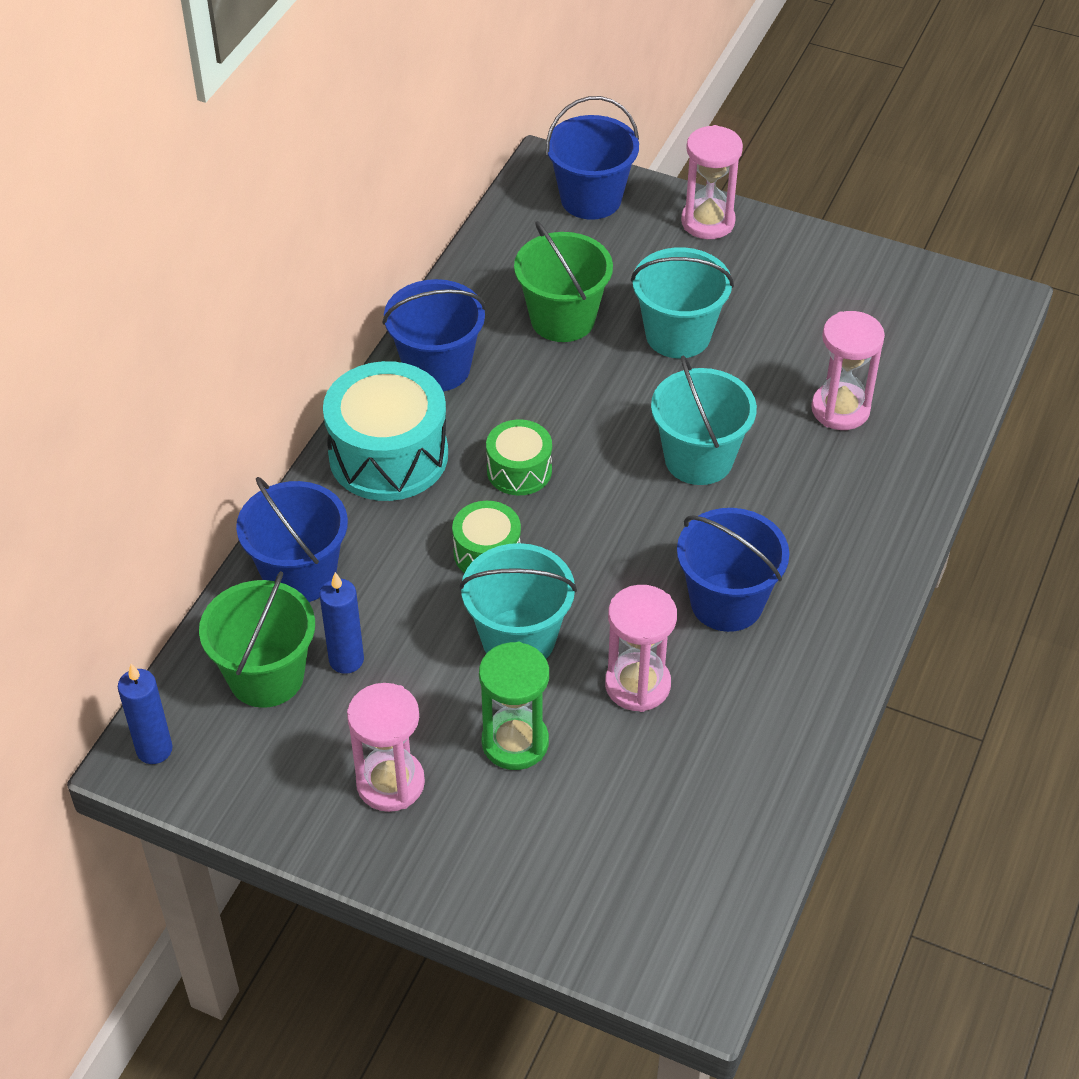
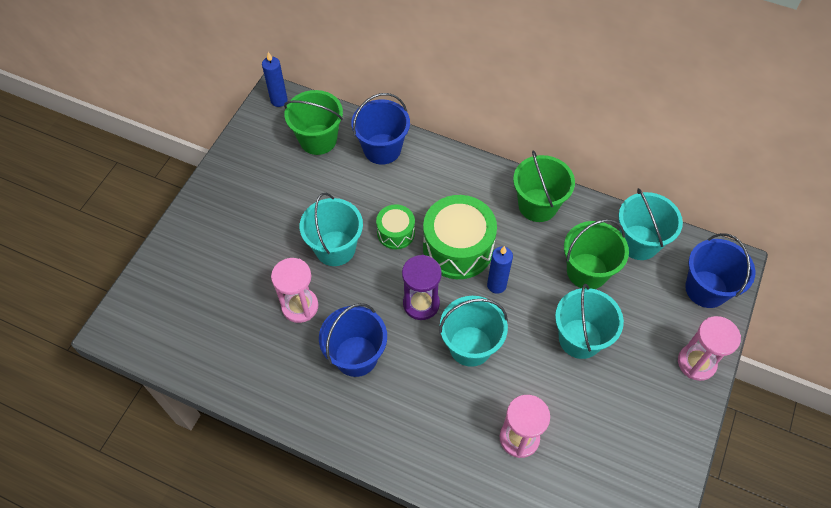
camera: 90 degrees right, 10 degrees up
blue candle [320,572,364,674] -> blue candle moved to [487,246,513,294]
turquoise drum [323,361,448,501] -> none
pink hourglass [347,683,425,812] -> none
blue bucket [382,279,486,391] -> green bucket [513,150,575,222]
green hourglass [479,642,549,770] -> none
green drum [486,419,552,495] -> green drum [423,195,497,279], size x1.84
none -> purple hourglass [402,255,442,320]
none -> turquoise bucket [619,188,683,260]

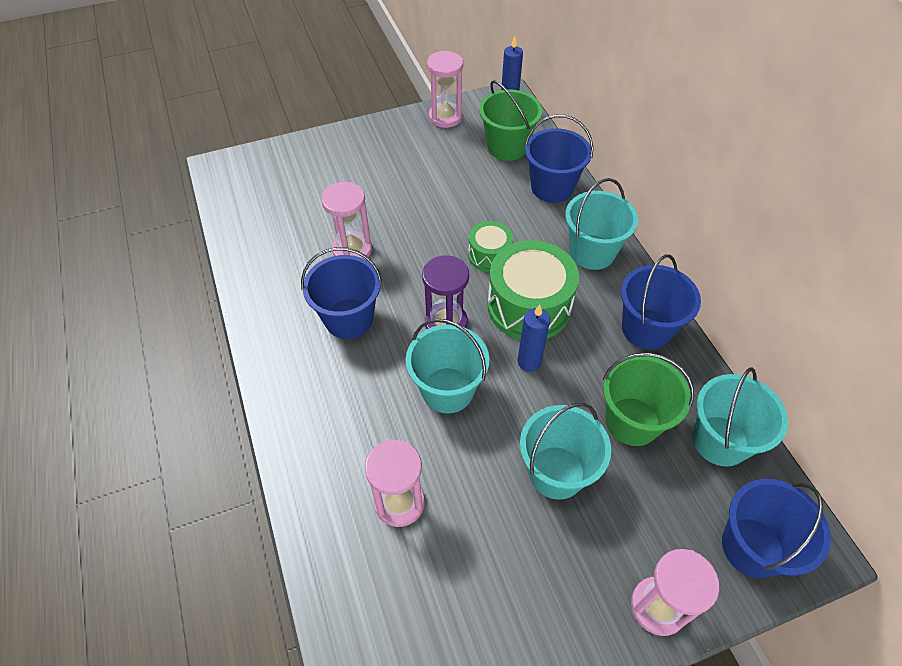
camera: 45 degrees right, 5 degrees down
turquoise bucket [300,193,363,266] -> turquoise bucket moved to [565,178,638,270]
green bucket [513,150,575,222] -> blue bucket [621,255,701,350]
none -> pink hourglass [427,50,463,128]

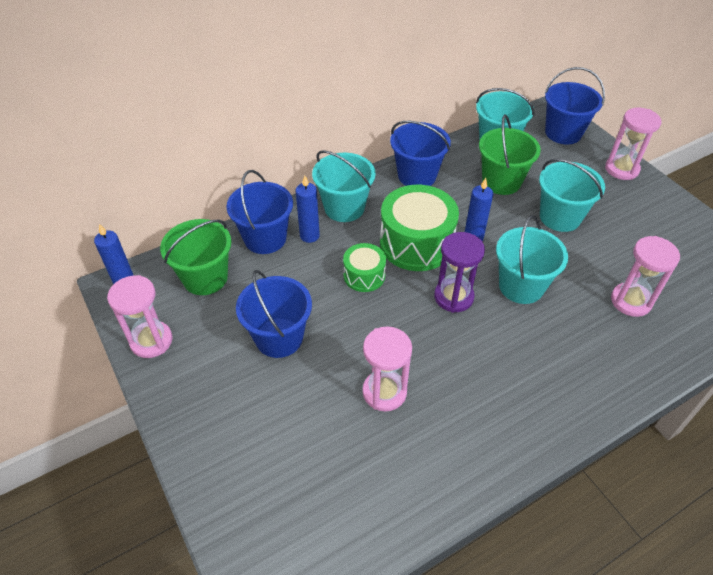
camera: 100 degrees left, 5 degrees down
blue bucket [301,247,382,339] -> blue bucket moved to [236,270,312,358]
none -> blue candle [295,176,320,243]

